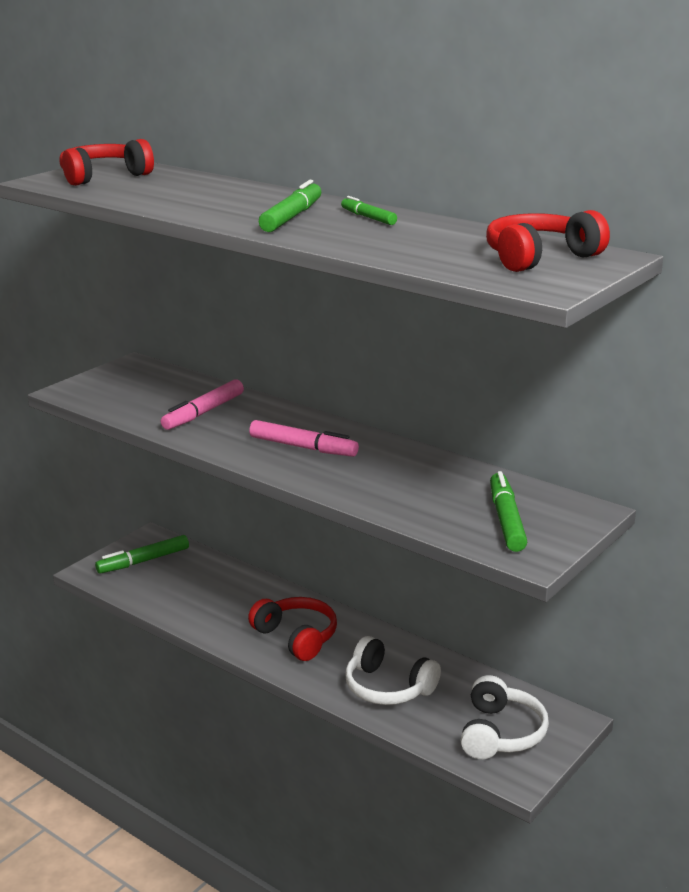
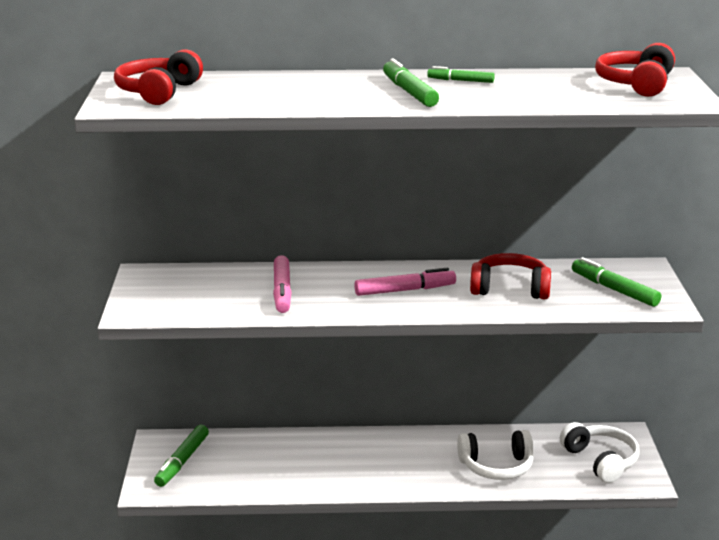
camera: 40 degrees left, 0 degrees up
red headphones [248,597,337,661] -> red headphones moved to [470,253,551,299]

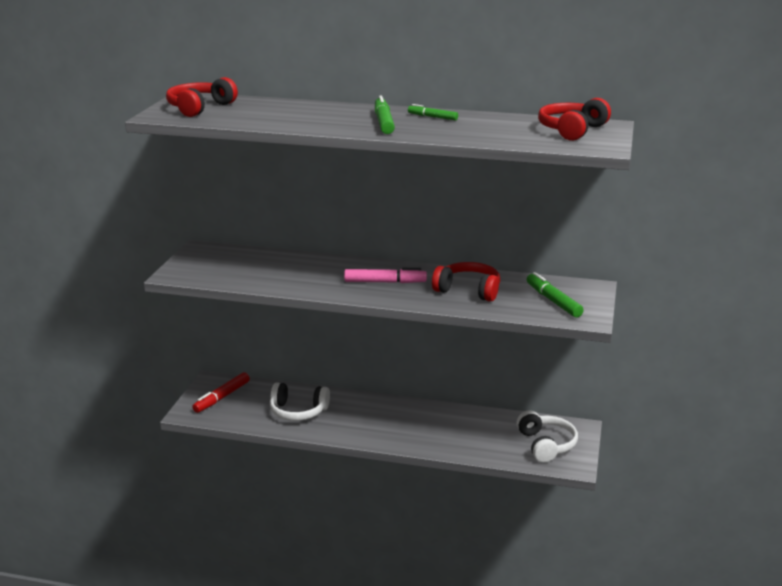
camera: 15 degrees right, 0 degrees up
green marker [154,425,209,487] -> red marker [192,372,250,413]
pink marker [273,255,292,313] -> none
white headphones [457,430,533,480] -> white headphones moved to [270,382,330,421]

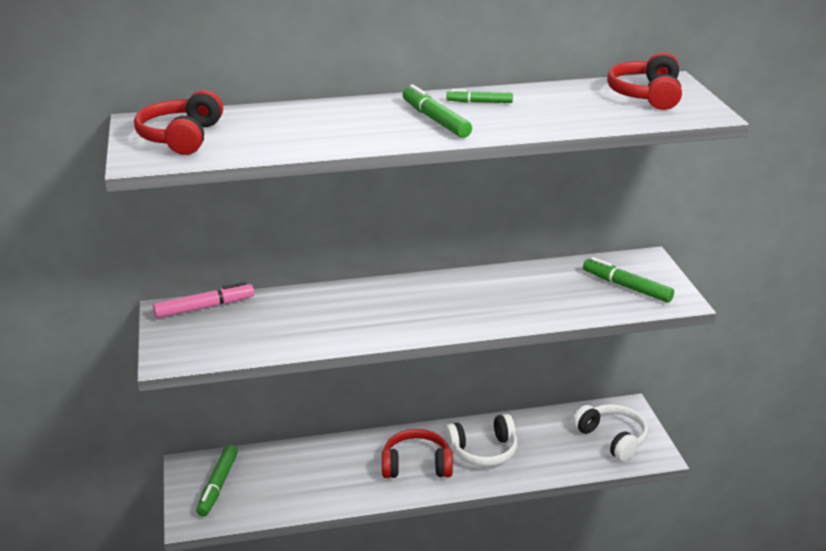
camera: 25 degrees left, 5 degrees up
red marker [192,372,250,413] -> green marker [196,445,238,517]
white headphones [270,382,330,421] -> white headphones moved to [444,414,518,467]
pink marker [344,268,427,283] -> pink marker moved to [153,282,254,318]
red headphones [432,262,500,302] -> red headphones moved to [382,429,453,478]

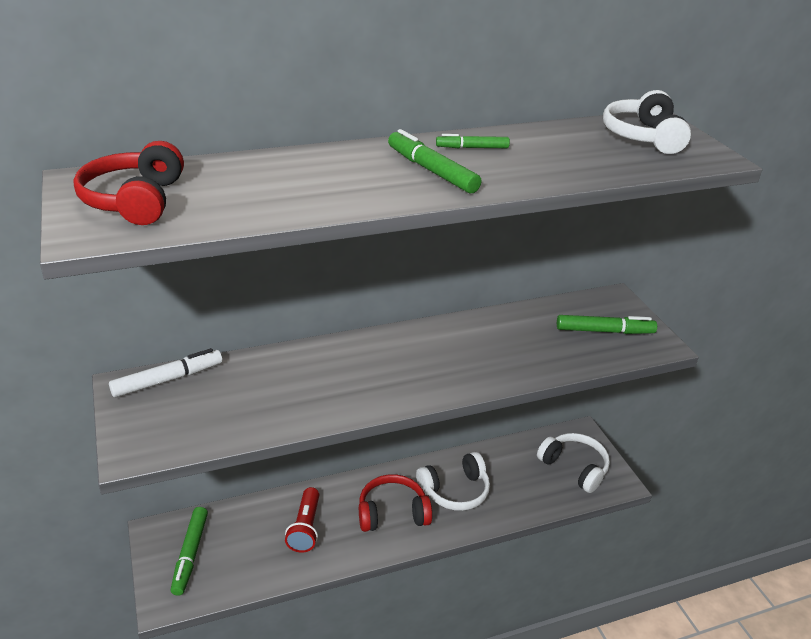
camera: 10 degrees left, 5 degrees up
pink marker [153,282,254,318] -> white marker [109,348,222,398]
green marker [583,257,674,303] -> green marker turned 150 degrees clockwise [557,315,657,334]
red headphones [607,52,682,110] -> white headphones [603,90,691,154]
none -> red flashlight [285,487,319,553]

